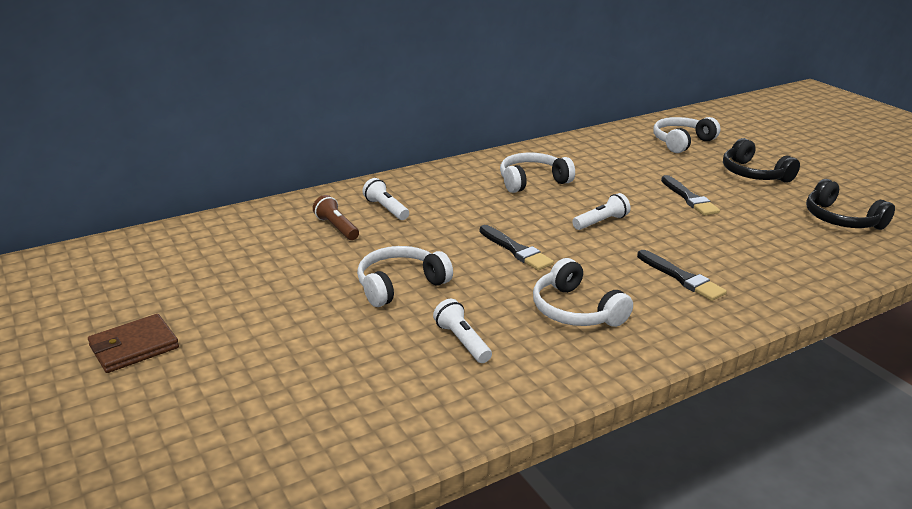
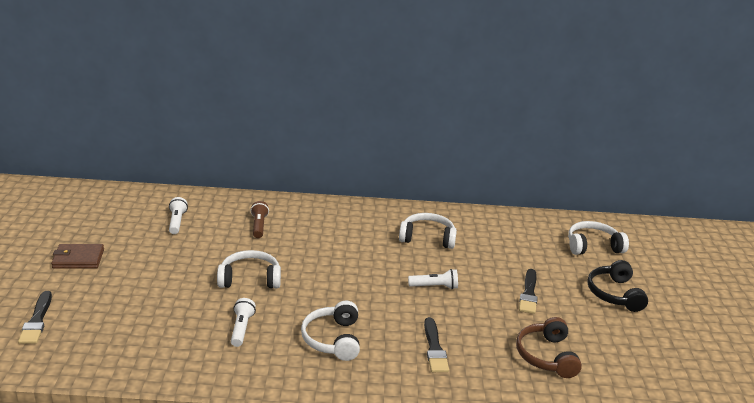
camera: 30 degrees right, 0 degrees up
white flashlight [362,178,409,220] -> white flashlight moved to [169,197,188,234]
black brush [480,225,554,271] -> black brush moved to [18,291,52,344]
black headphones [806,179,895,230] -> none
none -> brown headphones [516,317,582,378]

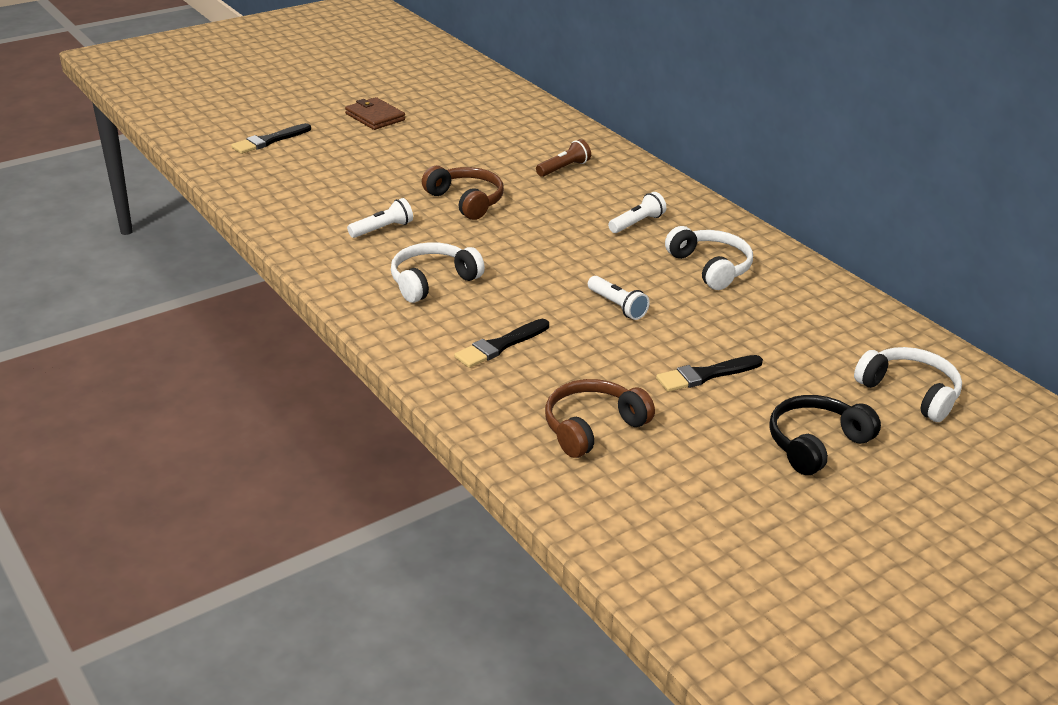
camera: 55 degrees right, 5 degrees up
white flashlight [169,197,188,234] -> white flashlight moved to [608,192,666,233]
white headphones [217,250,281,288] -> brown headphones [422,166,504,220]

